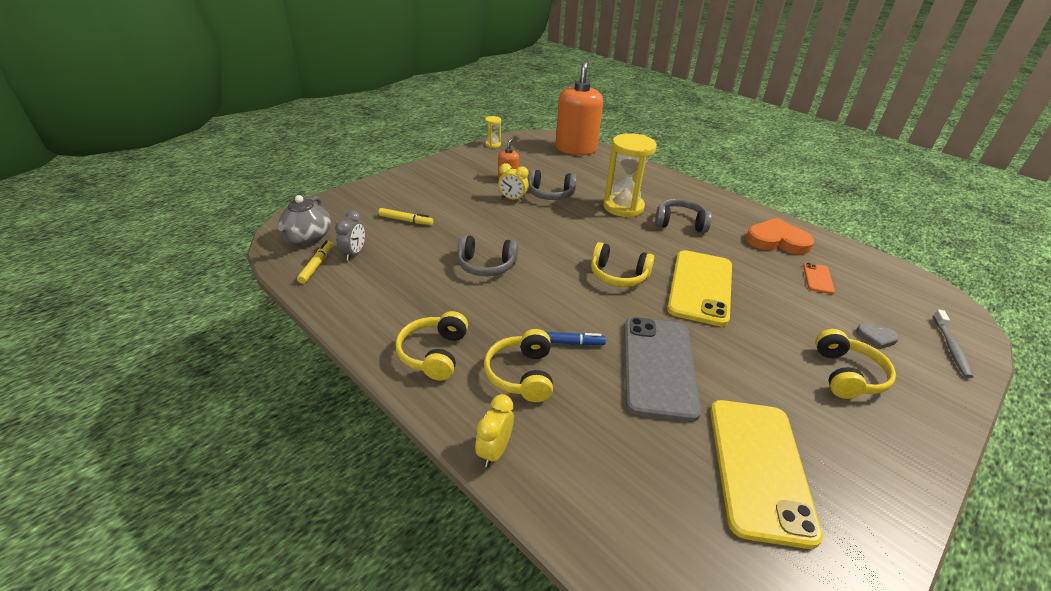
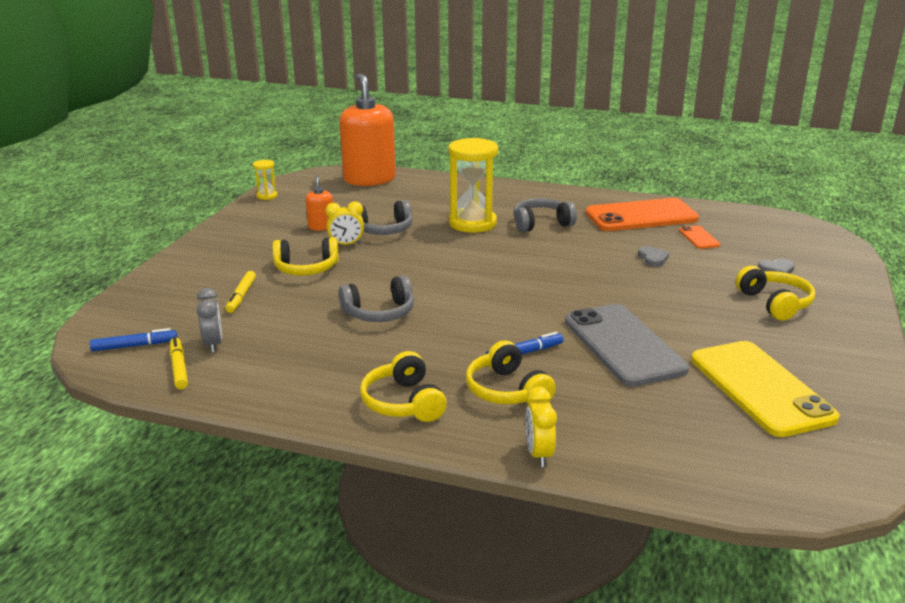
camera: 25 degrees left, 10 degrees down
grey teapot [278,195,331,245] -> blue marker [90,328,178,351]
yellow marker [378,208,434,225] -> yellow marker turned 105 degrees clockwise [225,271,256,313]
yellow headphones [591,242,654,287] -> yellow headphones moved to [272,237,339,275]
yellow phone [667,250,732,326] -> none
orange heart [746,218,814,255] -> orange phone [586,198,699,231]
grey toothbrush [933,310,973,378] -> none
none -> grey heart [638,246,669,267]

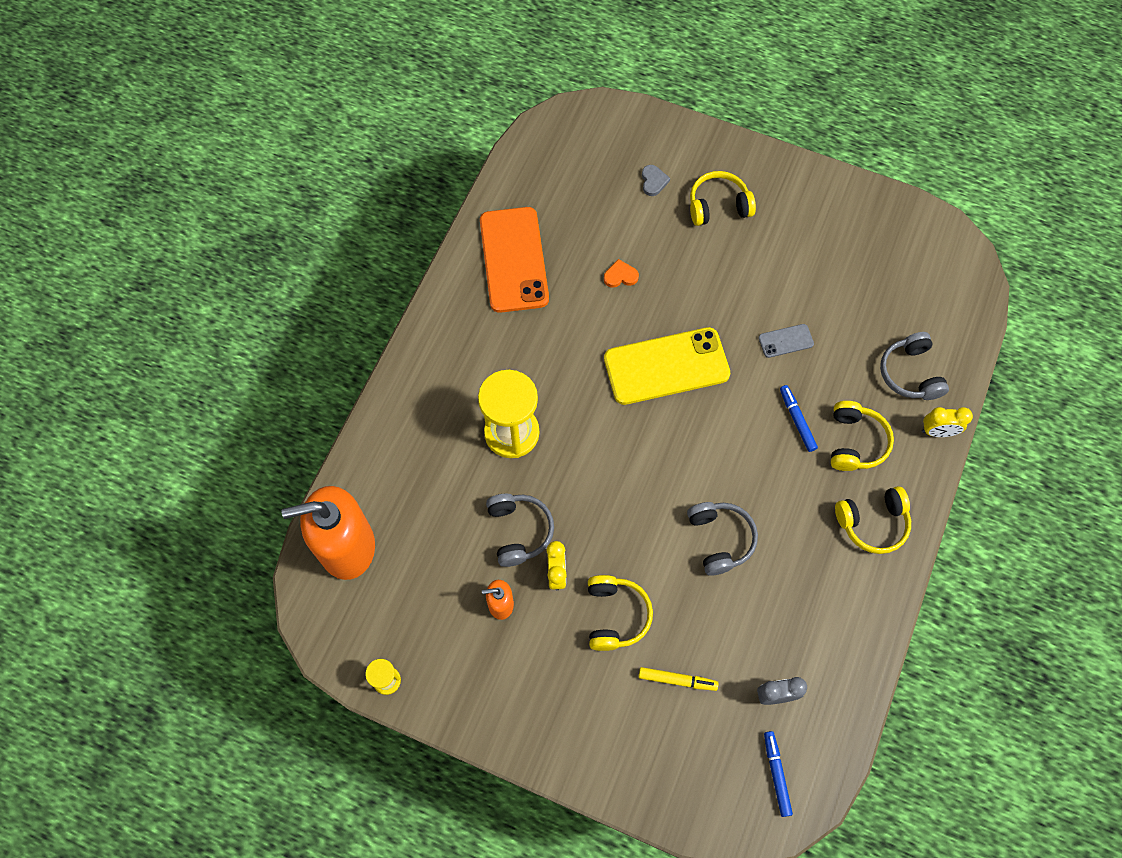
camera: 85 degrees left, 40 degrees up
yellow marker [170,337,188,389] -> none
yellow headphones [466,340,556,404] -> yellow headphones turned 60 degrees counterclockwise [831,401,894,471]
grey headphones [513,198,577,232] -> grey headphones moved to [880,332,949,400]
grey phone [565,304,689,387] -> grey phone [758,324,814,358], size x0.44
grey heart [638,246,669,267] -> orange heart [604,259,639,288]
orange phone [679,226,720,249] -> none
yellow phone [691,341,840,437] -> yellow phone moved to [604,327,731,405]

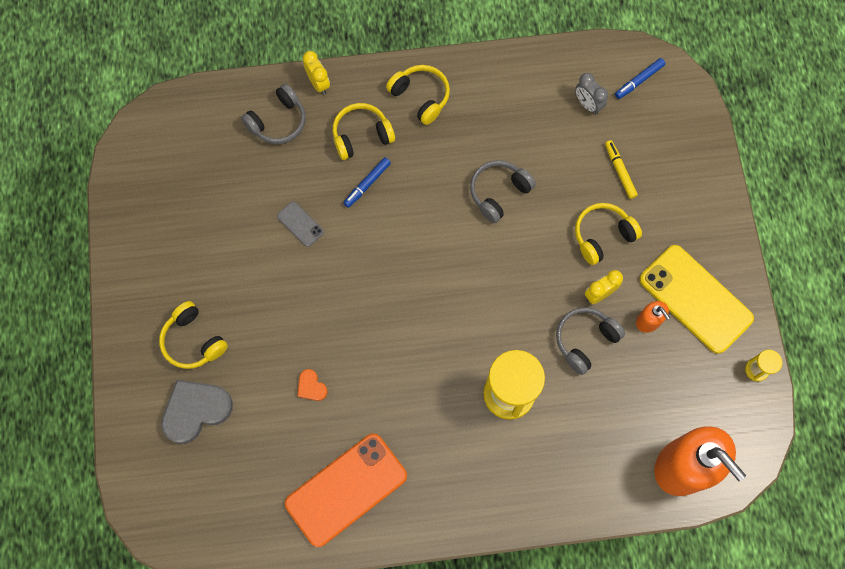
camera: 120 degrees left, 5 degrees up
yellow phone [604,327,731,405] -> yellow phone moved to [639,245,754,354]
grey heart [642,165,670,196] -> grey heart [161,380,233,444], size x2.08

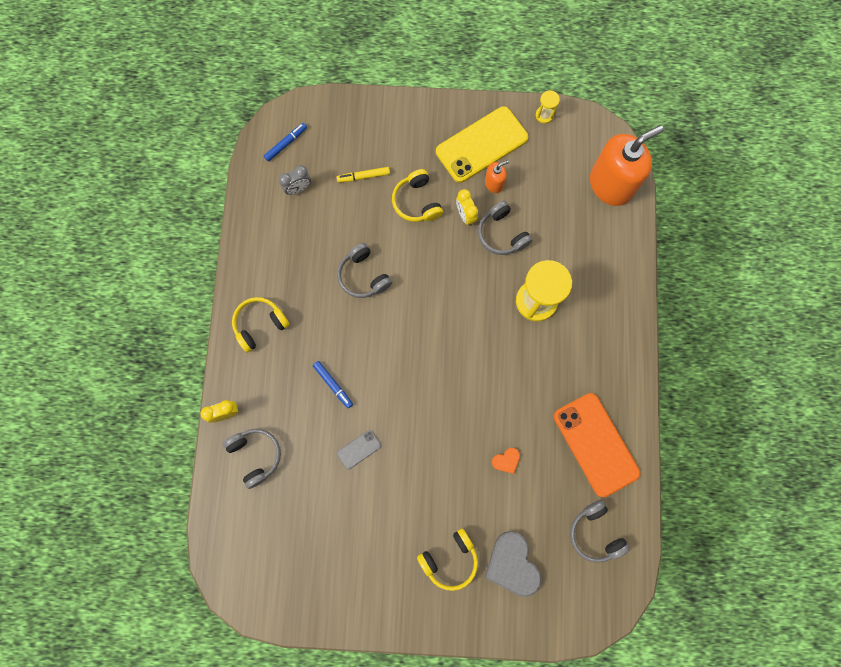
camera: 80 degrees left, 5 degrees up
yellow headphones [333,103,395,160] -> none
blue marker [615,58,665,99] -> blue marker turned 105 degrees counterclockwise [264,123,307,161]
none -> grey headphones [570,500,630,563]

